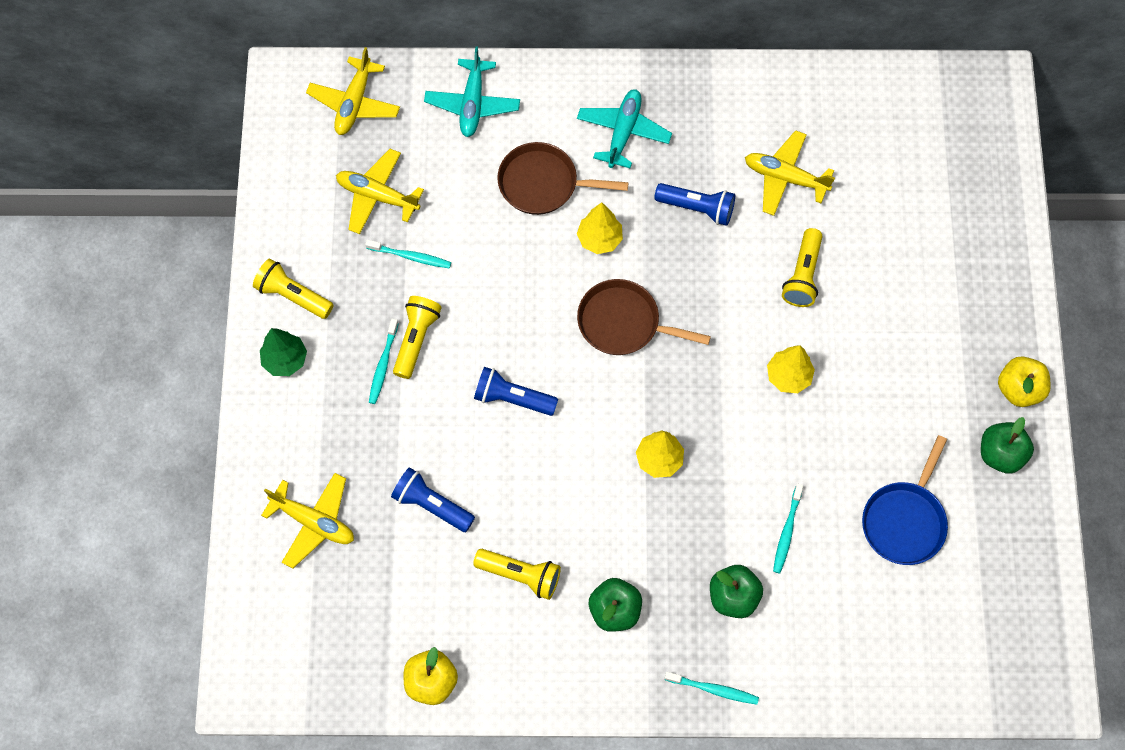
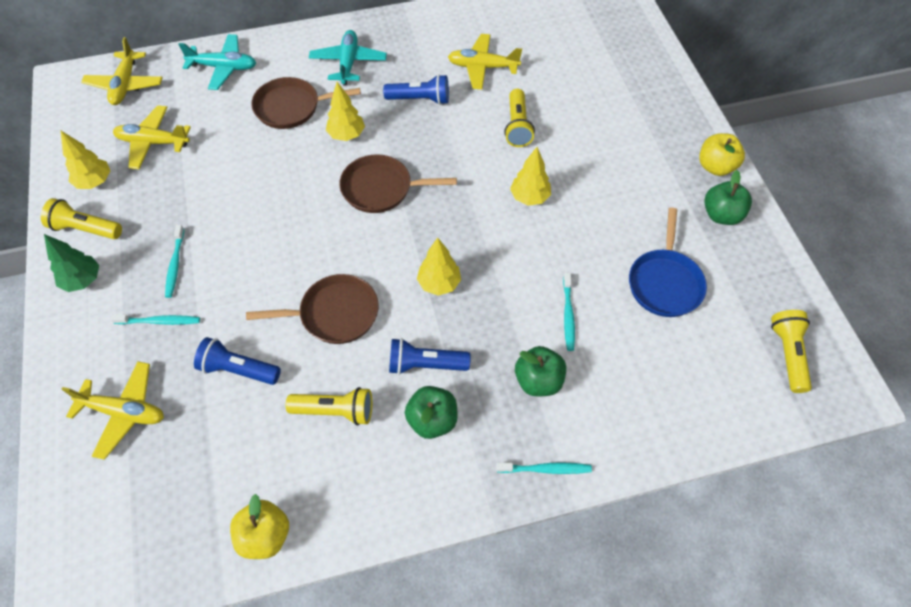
camera: 15 degrees left, 10 degrees down
turquoise toothbrush [365,240,451,268] -> turquoise toothbrush moved to [111,314,200,325]
yellow flashlight [393,296,442,379] -> yellow flashlight moved to [771,310,812,393]
turquoise plane [424,47,520,137] -> turquoise plane turned 75 degrees counterclockwise [178,34,256,90]
blue flashlight [474,367,558,416] -> blue flashlight moved to [389,338,471,375]
none -> yellow tree [61,131,110,189]
none -> brown pan [246,274,378,344]

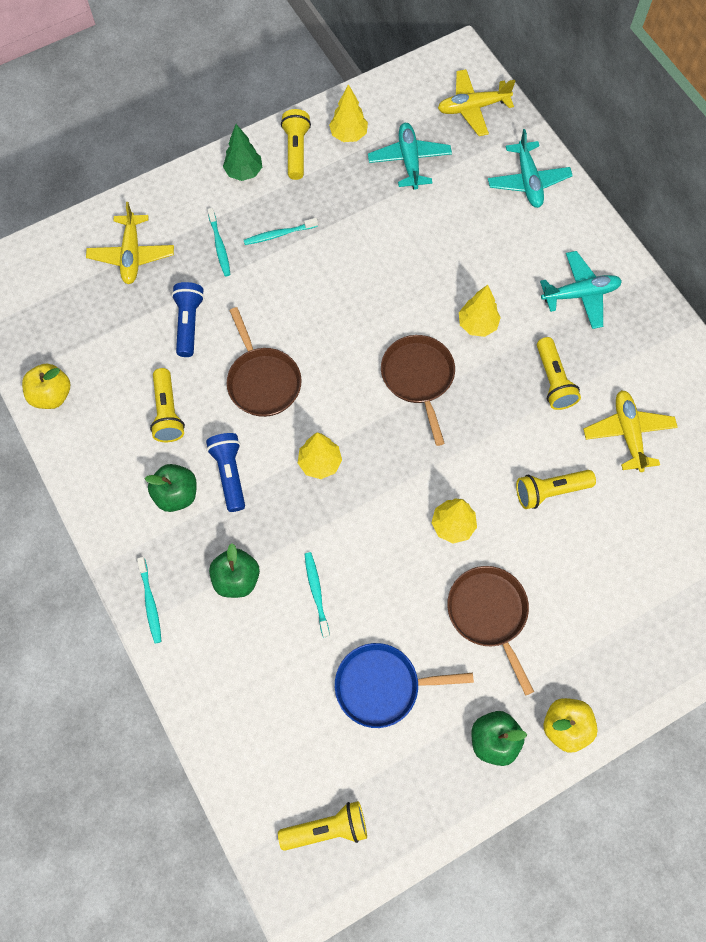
camera: 75 degrees right, 10 degrees up
yellow plane [113,105,191,169] -> turquoise plane [368,123,452,190]
brown pan [251,77,361,129] -> brown pan moved to [447,566,534,696]
blue flashlight [383,74,449,105] -> yellow flashlight [537,337,581,410]
turquoise toothbrush [563,273,575,351] -> turquoise toothbrush turned 90 degrees clockwise [304,552,330,637]

